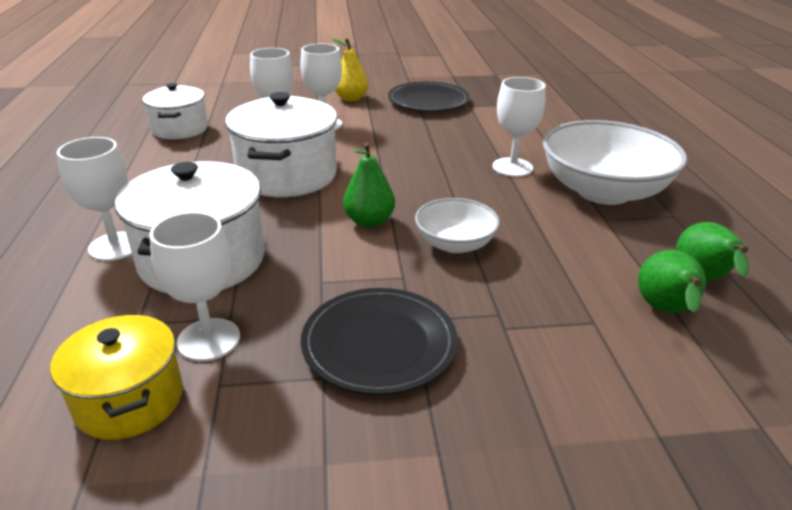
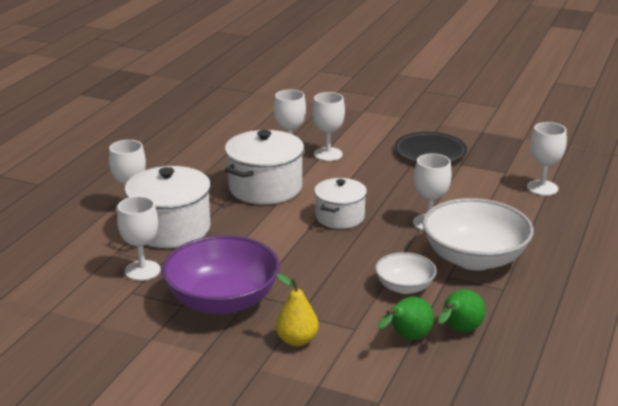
camera: 30 degrees right, 5 degrees down
yellow pot [50,315,183,440] -> none
white pot [142,83,208,139] -> white pot moved to [314,178,367,229]
black plate [301,288,457,396] -> purple bowl [162,235,280,314]
yellow pear [331,38,369,102] -> yellow pear moved to [275,273,319,346]
green pear [343,142,395,228] -> none
white bowl [415,198,500,253] -> white bowl moved to [375,252,437,294]
none -> white goblet [527,122,567,196]

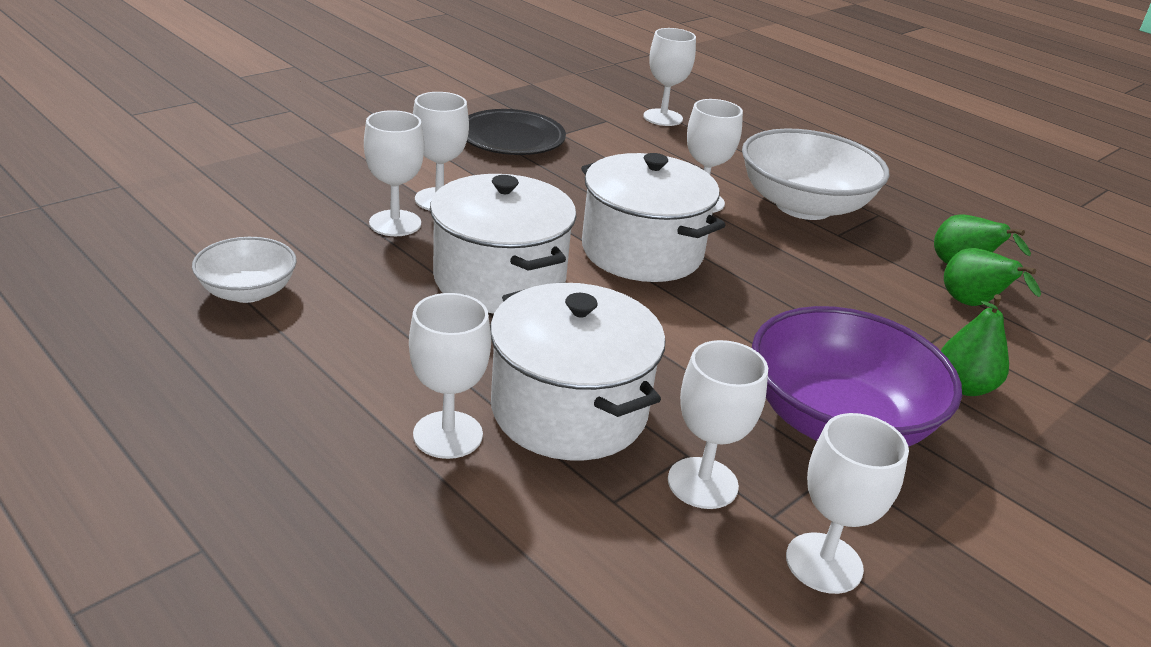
camera: 70 degrees left, 5 degrees up
yellow pear [275,273,319,346] -> green pear [941,294,1009,396]
white pot [314,178,367,229] -> white pot [581,153,725,282], size x1.57
white bowl [375,252,437,294] -> white bowl moved to [192,237,297,303]
none -> white goblet [786,413,909,594]

